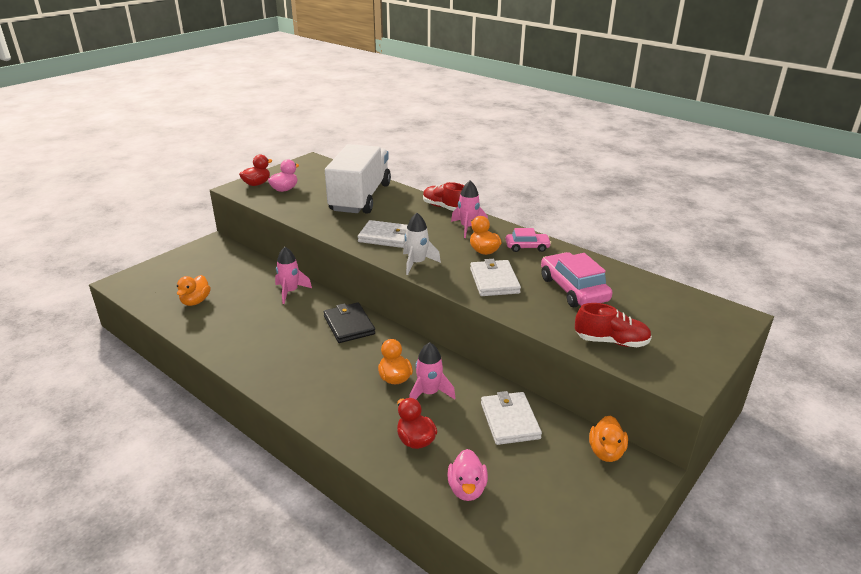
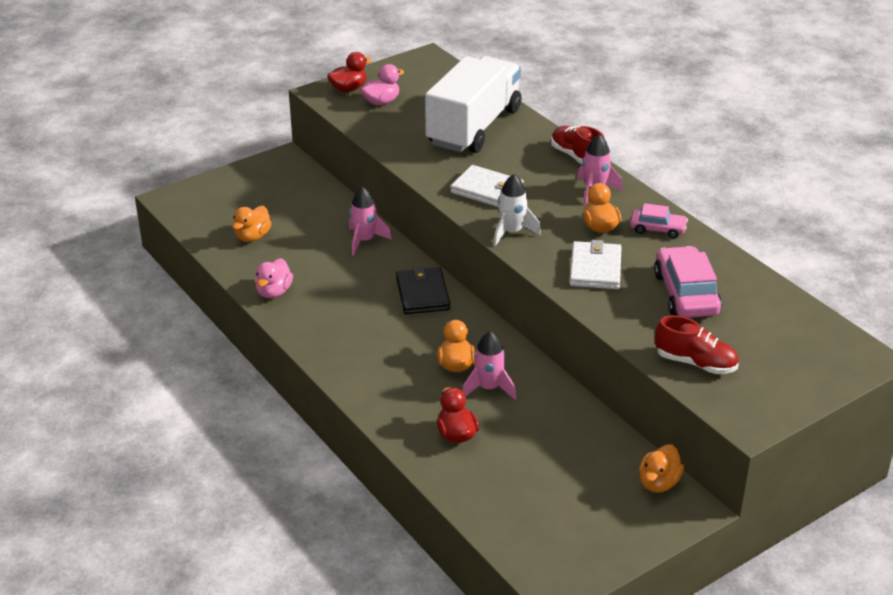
camera: 15 degrees right, 5 degrees up
pink duck [447,449,488,501] -> pink duck moved to [255,258,293,298]
white wallet [481,391,542,445] -> none

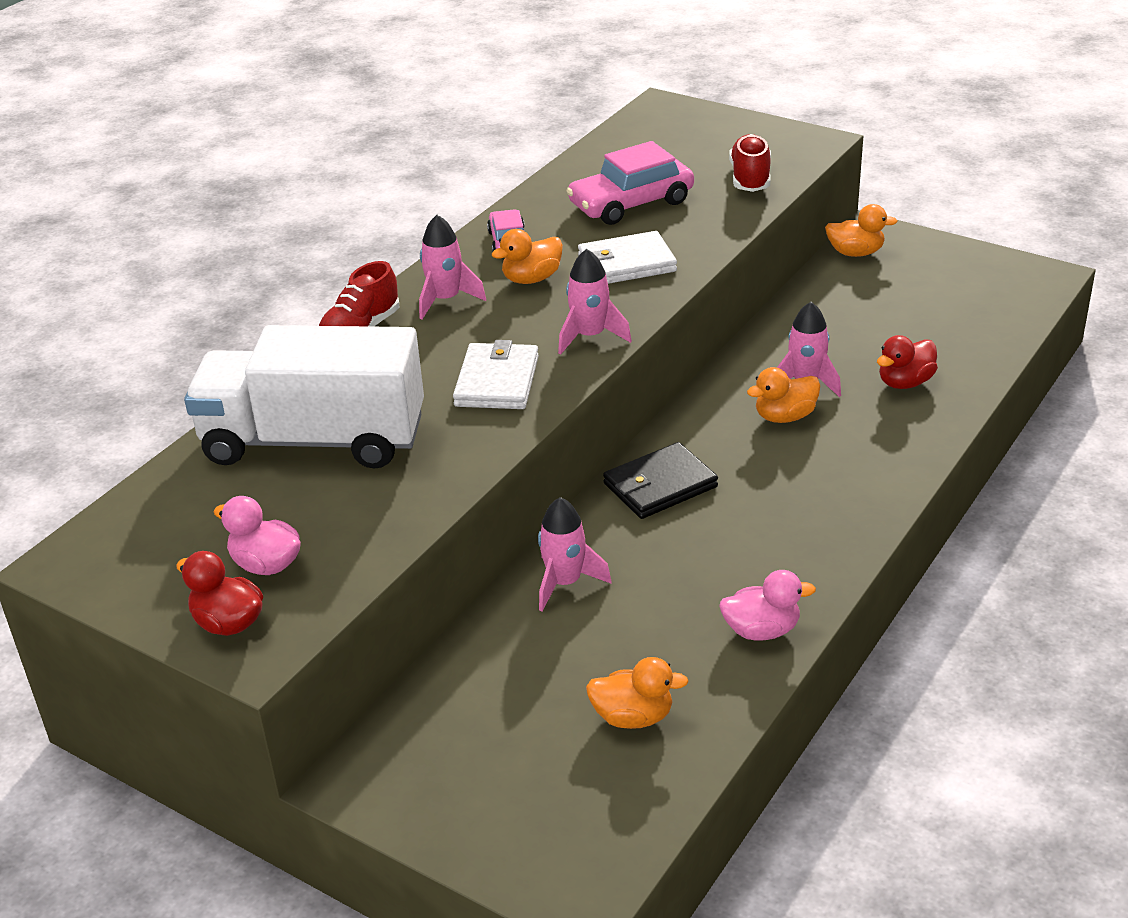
camera: 110 degrees left, 0 degrees up
white rocket [494,174,541,246] -> pink rocket [558,249,632,355]

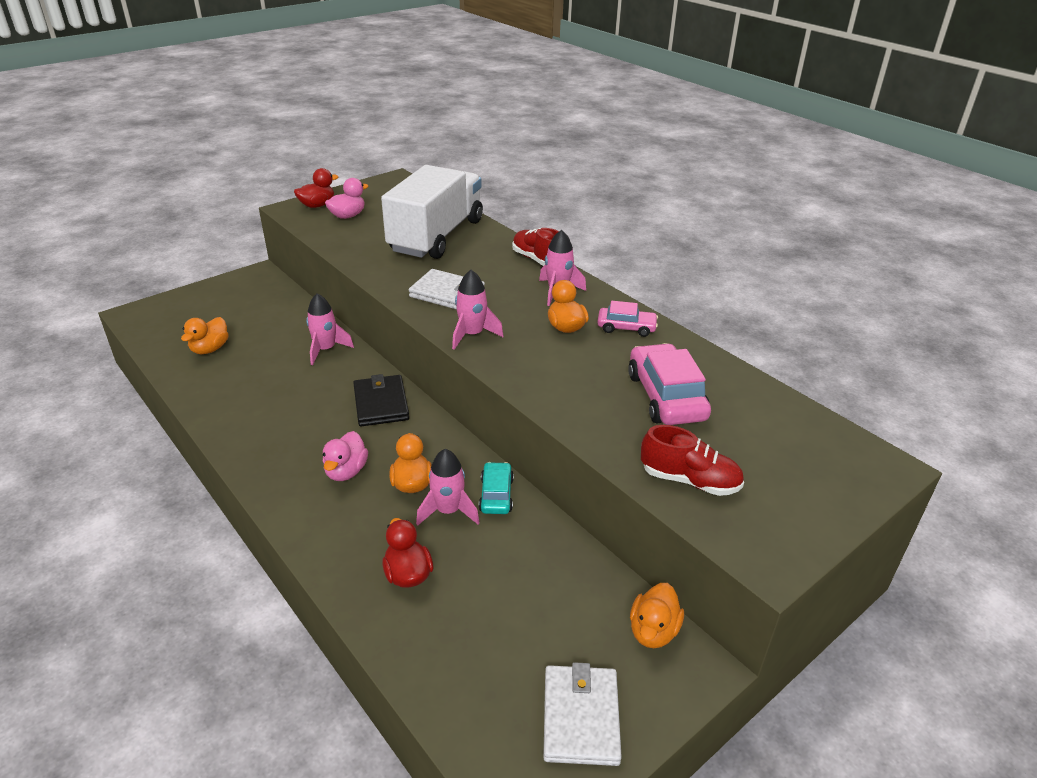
camera: 105 degrees right, 0 degrees up
white wallet [578,231,677,284] -> white wallet moved to [543,662,622,766]
pink duck [719,570,816,641] -> pink duck moved to [323,431,368,481]
none -> turquoise car [479,462,514,514]

